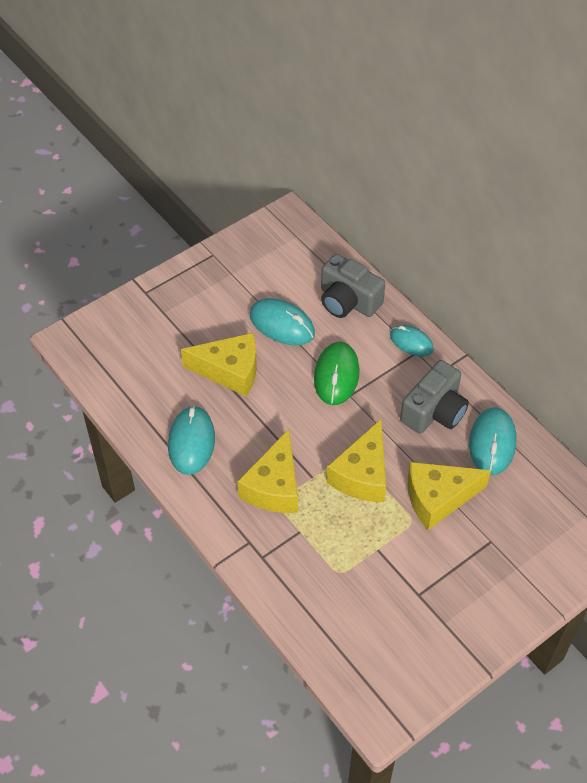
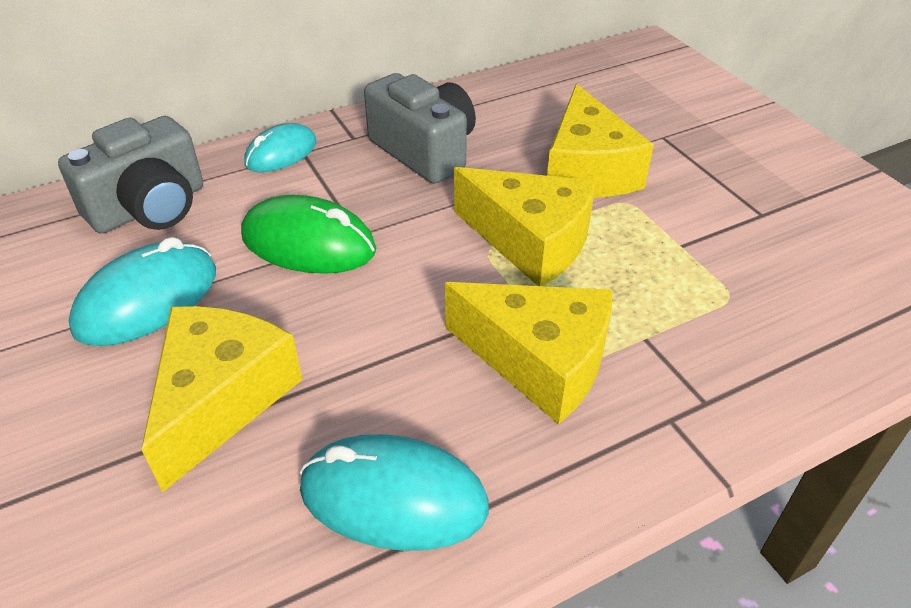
camera: 80 degrees left, 10 degrees down
turquoise mouse [469,407,516,475] -> none

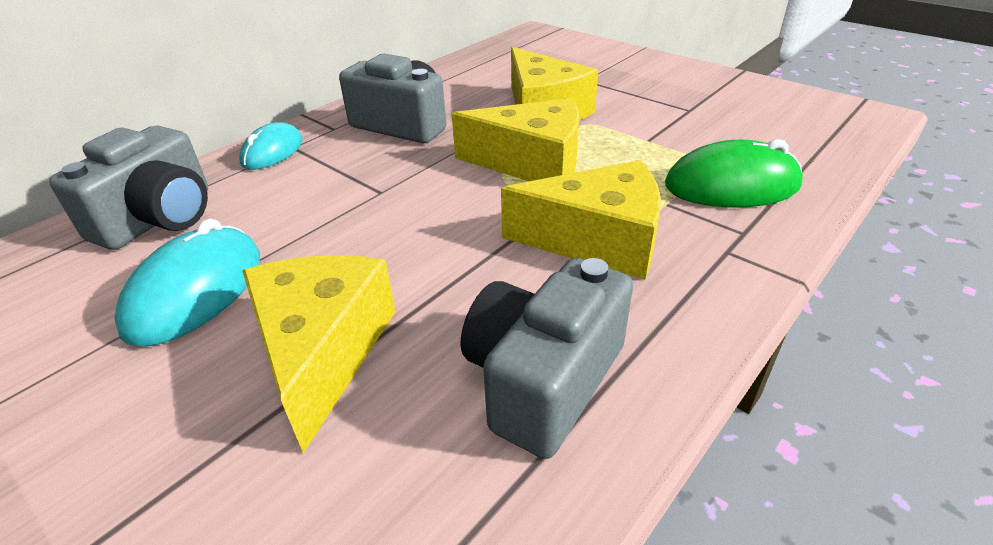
camera: 20 degrees left, 5 degrees down
green mouse [241,195,376,274] -> green mouse moved to [665,139,803,207]
turquoise mouse [300,434,489,551] -> grey camera [461,258,633,459]

